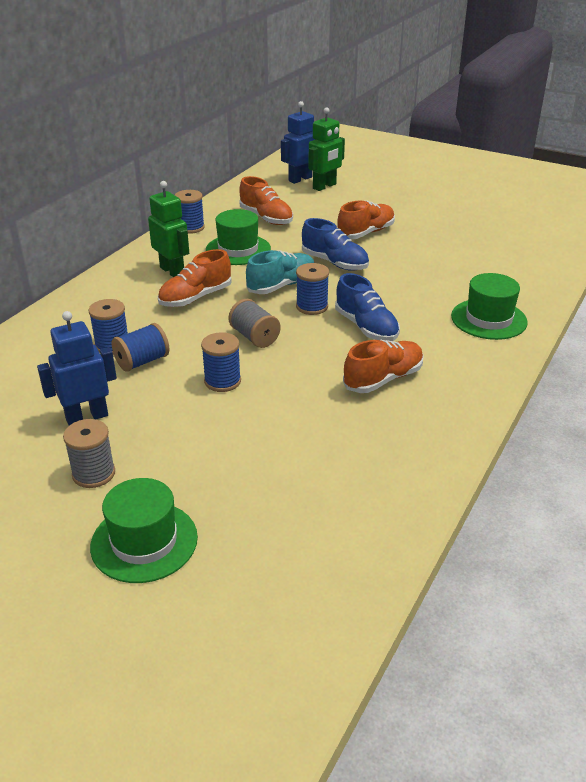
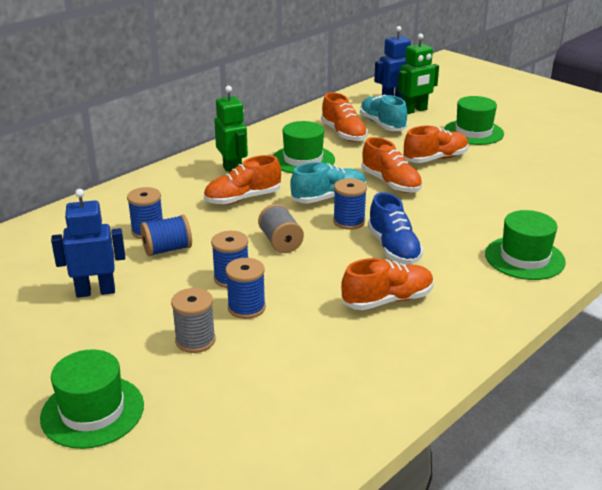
camera: 15 degrees right, 5 degrees down
grey spool [63,419,115,488] -> grey spool moved to [171,288,215,353]
blue spool [175,190,205,234] -> blue spool moved to [226,258,266,319]
blue shoe [302,218,369,271] -> orange shoe [362,137,422,193]
none -> turquoise shoe [360,95,407,131]
none -> green hat [444,96,504,145]

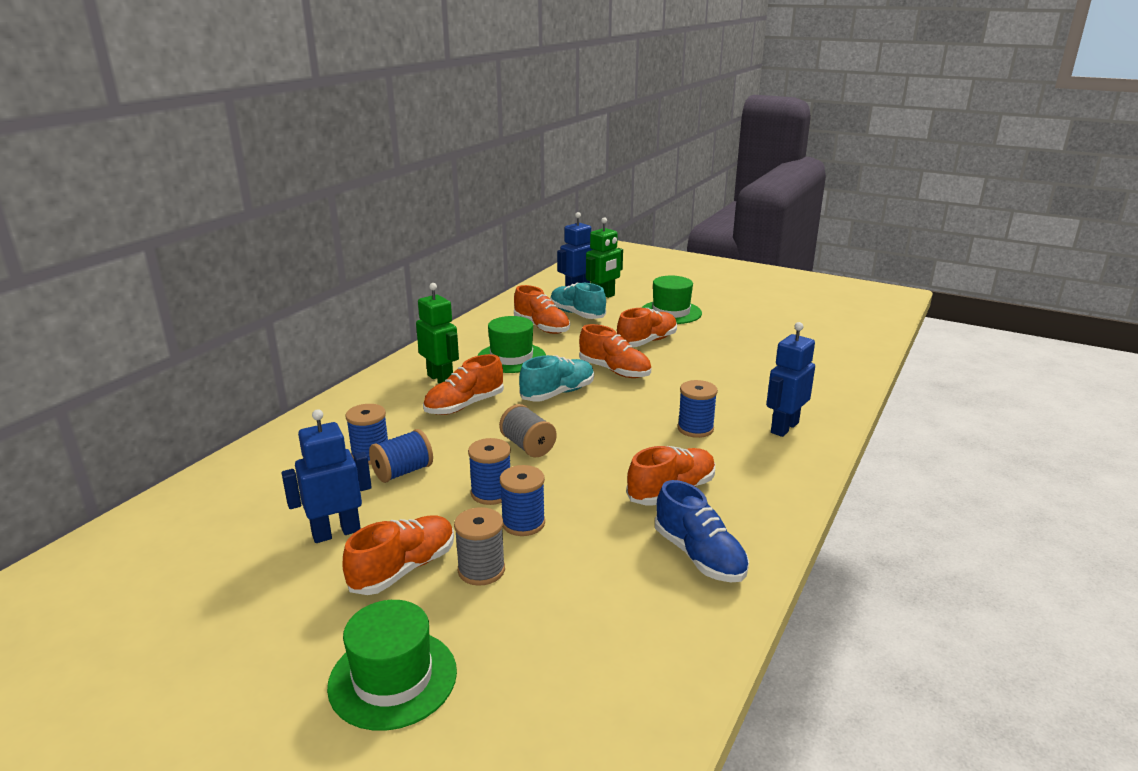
camera: 15 degrees left, 5 degrees down
blue spool [333,178,367,230] -> blue spool moved to [678,380,718,438]
blue shoe [368,192,423,264] -> blue shoe moved to [655,480,749,582]
green hat [485,210,566,280] -> blue robot [766,322,815,437]
none -> orange shoe [342,515,454,595]

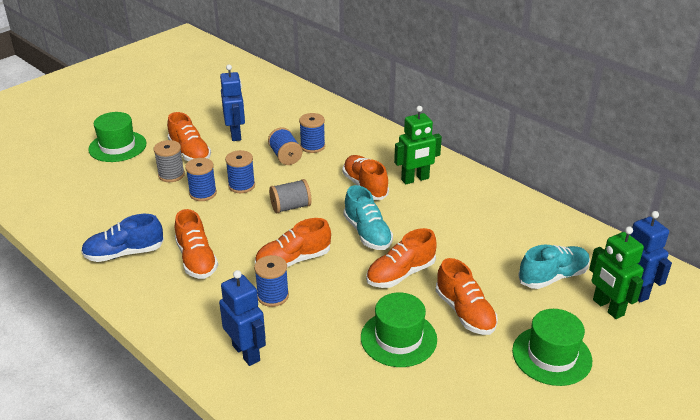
camera: 105 degrees right, 10 degrees up
green hat [478,316,546,373] -> green hat moved to [361,292,437,367]
orange shoe [514,285,570,334] -> orange shoe moved to [255,218,331,267]

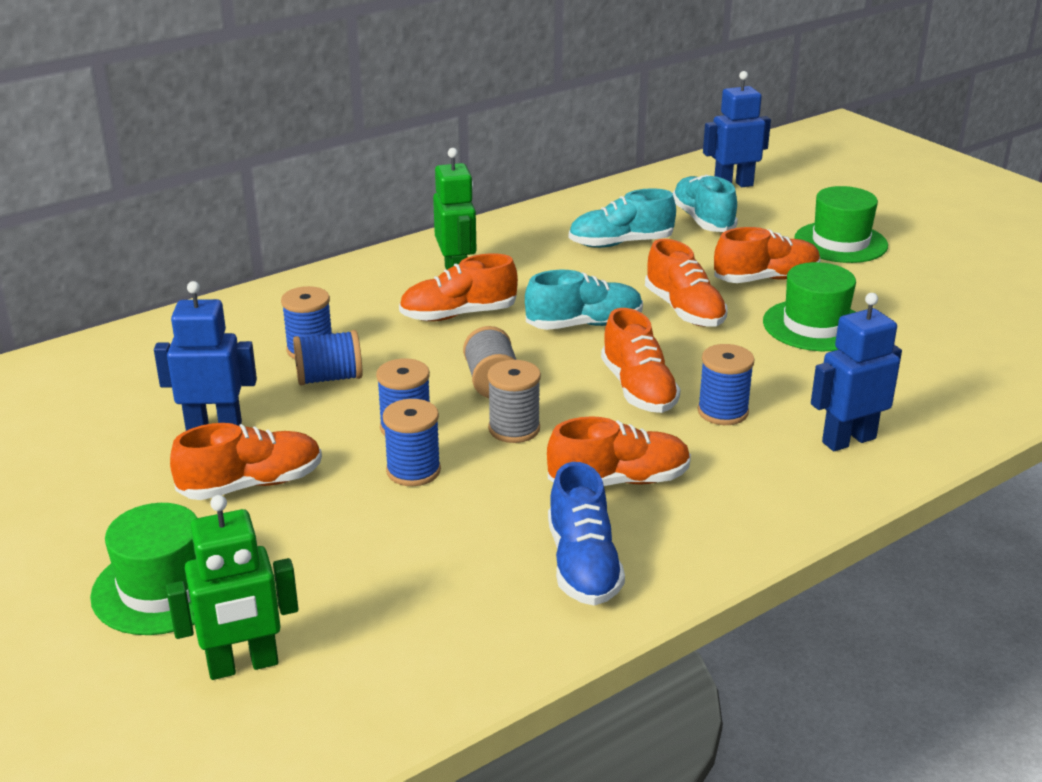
camera: 80 degrees left, 5 degrees down
grey spool [153,140,185,182] -> grey spool moved to [488,360,541,443]
green robot [589,226,644,319] -> green robot moved to [166,495,298,680]
none -> turquoise shoe [569,188,676,248]

